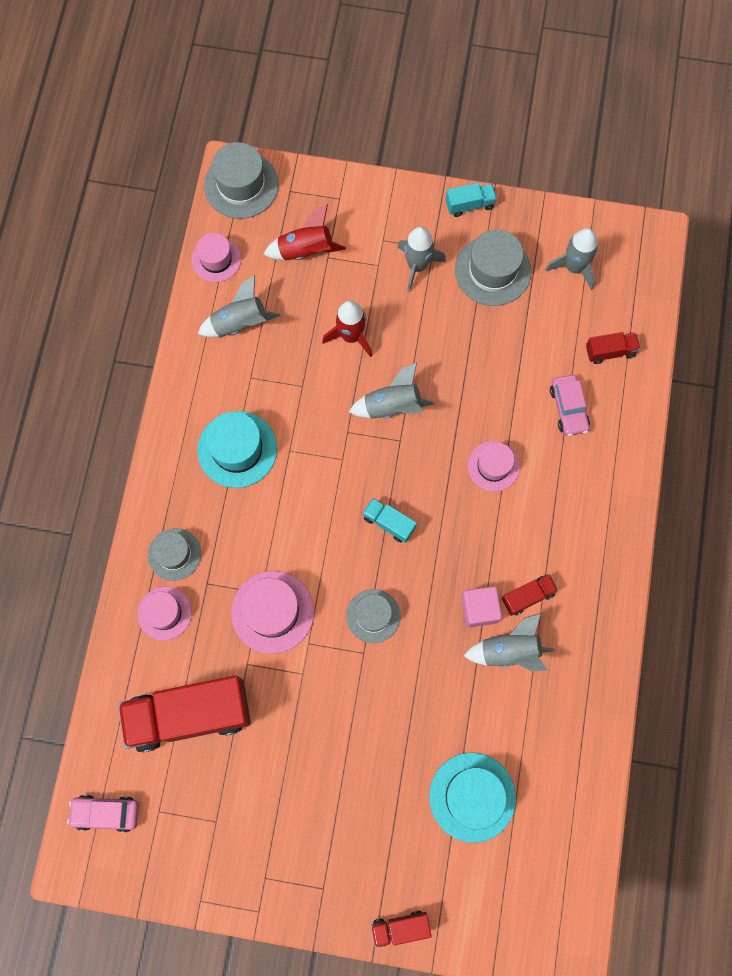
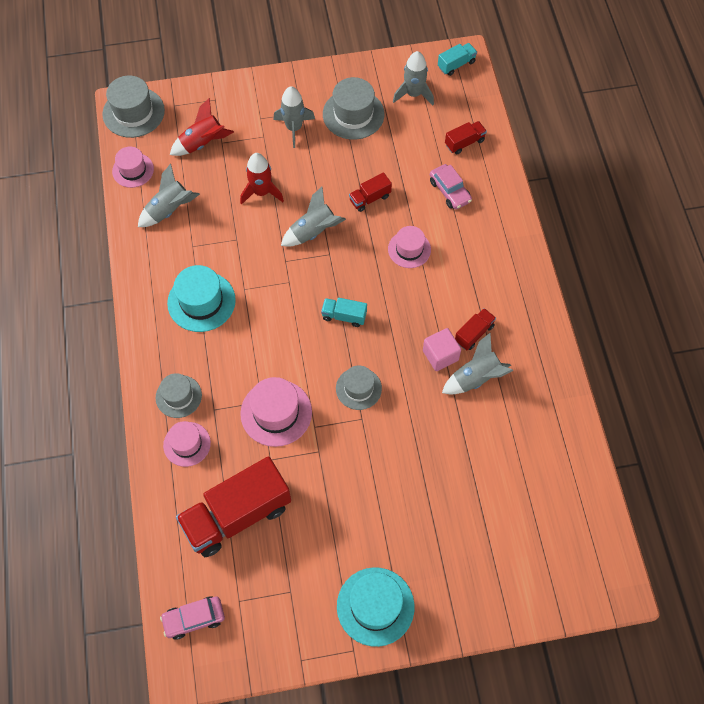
camera: 20 degrees left, 10 degrees down
red truck [371,911,432,947] -> red truck moved to [349,173,392,212]
turquoise hat [429,753,516,843] -> turquoise hat moved to [337,567,415,647]
turquoise truck [446,183,497,217] -> turquoise truck moved to [438,43,477,76]

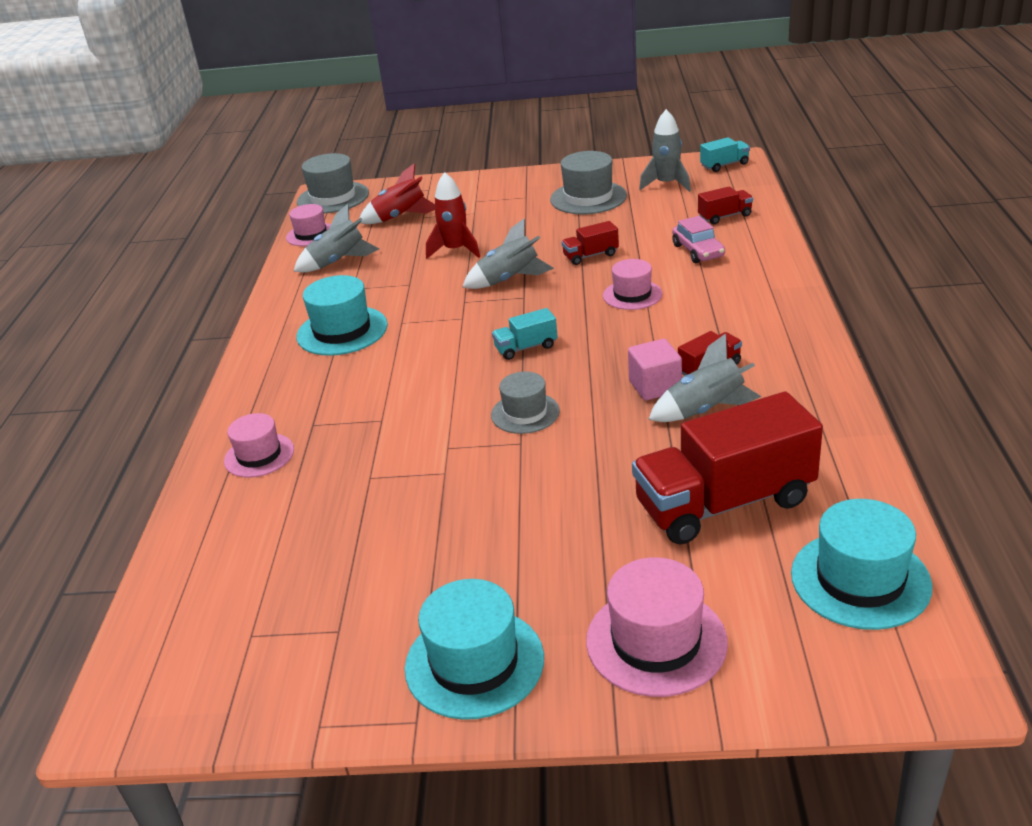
camera: 15 degrees right, 30 degrees down
grey hat [155,373,202,418] -> none
pink car [160,596,225,640] -> none
red truck [176,456,291,557] -> red truck moved to [632,392,823,545]
pink hat [240,377,312,447] -> pink hat moved to [586,557,728,697]
grey rocket [273,86,315,148] -> none
turquoise truck [321,298,367,327] -> turquoise truck turned 45 degrees counterclockwise [492,308,558,360]
none -> turquoise hat [791,499,932,630]

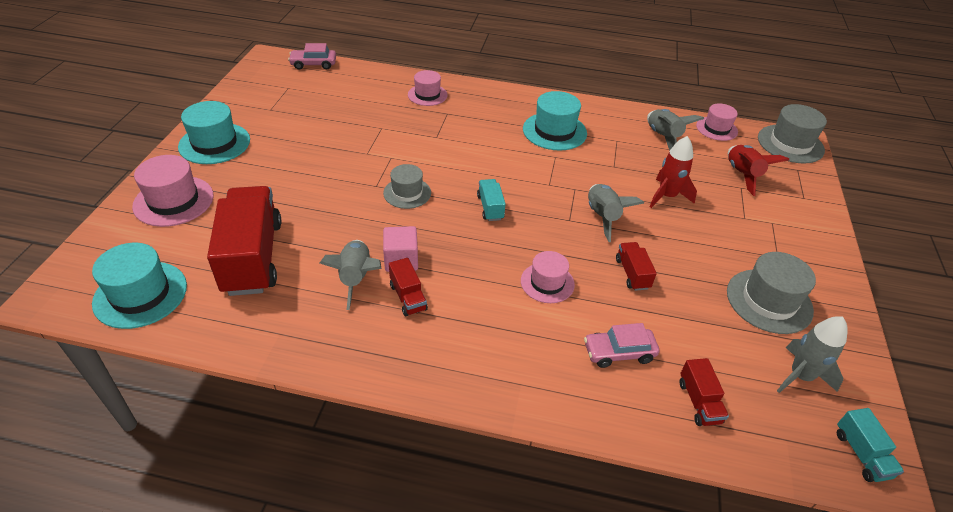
camera: 95 degrees right, 10 degrees up
none -> pink car [288,43,336,70]

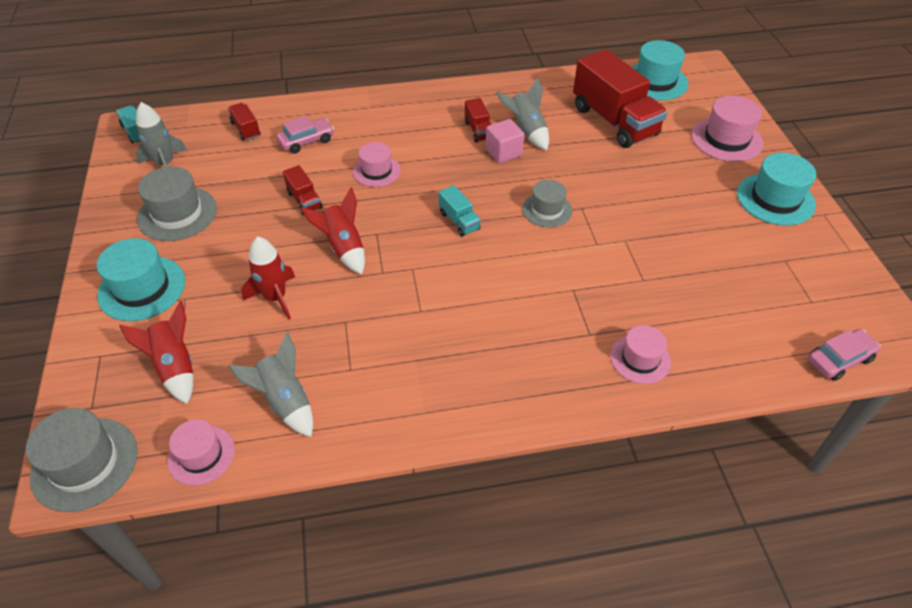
camera: 160 degrees right, 5 degrees up
red truck [389,258,428,316] -> red truck turned 150 degrees counterclockwise [465,98,491,143]
turquoise hat [523,91,587,151] -> turquoise hat moved to [97,238,185,321]
grey rocket [588,184,644,242] -> red rocket [300,187,365,275]

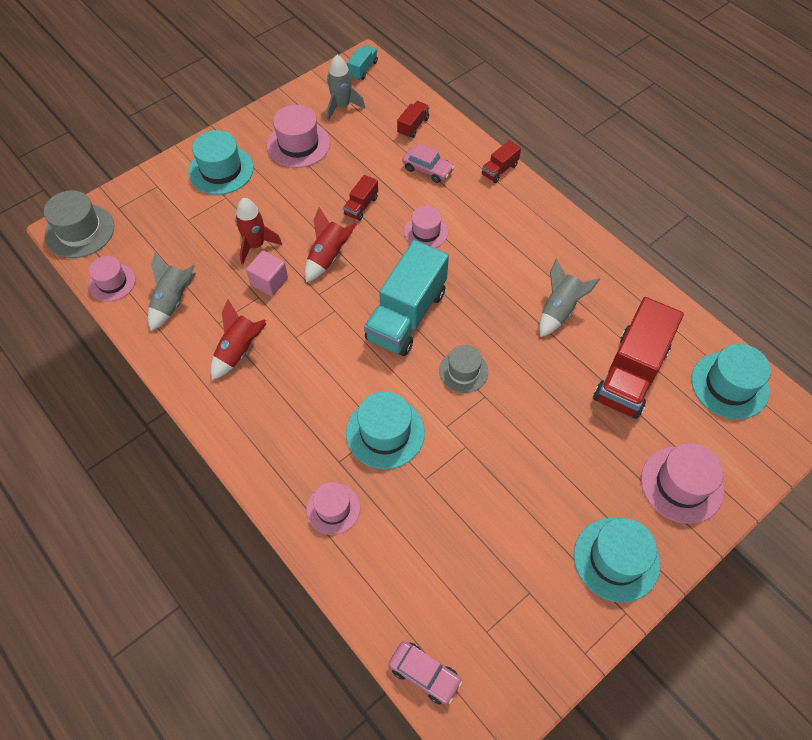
camera: 60 degrees right, 10 degrees up
red rocket [119,301,194,404] -> red rocket moved to [211,299,267,380]
grey hat [137,167,217,241] -> pink hat [267,105,330,168]
turquoise truck [439,185,481,237] -> turquoise truck [364,240,449,356], size x2.24
red truck [465,98,491,143] -> red truck moved to [482,140,521,183]
pink cube [485,119,525,163] -> pink cube moved to [246,251,288,296]
none -> turquoise hat [346,391,425,469]

